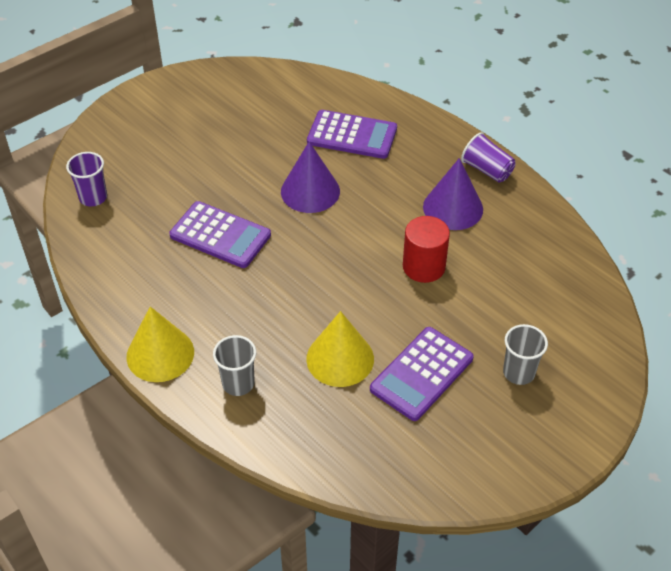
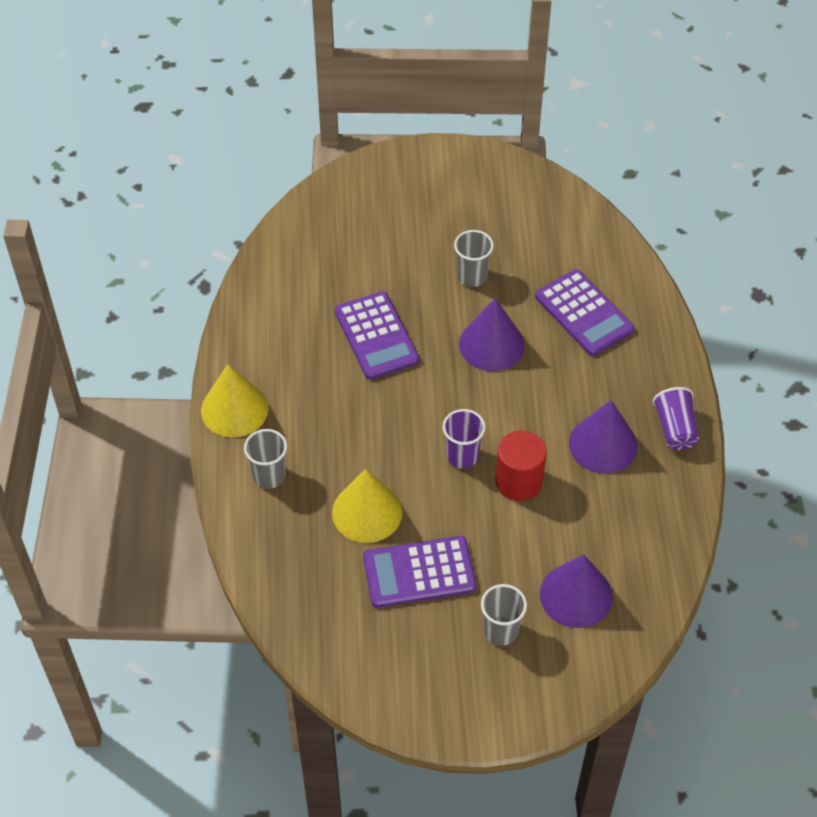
camera: 40 degrees right, 5 degrees up
purple cup [66,152,107,206] -> purple cup moved to [443,409,486,469]
none -> grey cup [454,230,494,287]
none -> purple cone [540,554,613,628]

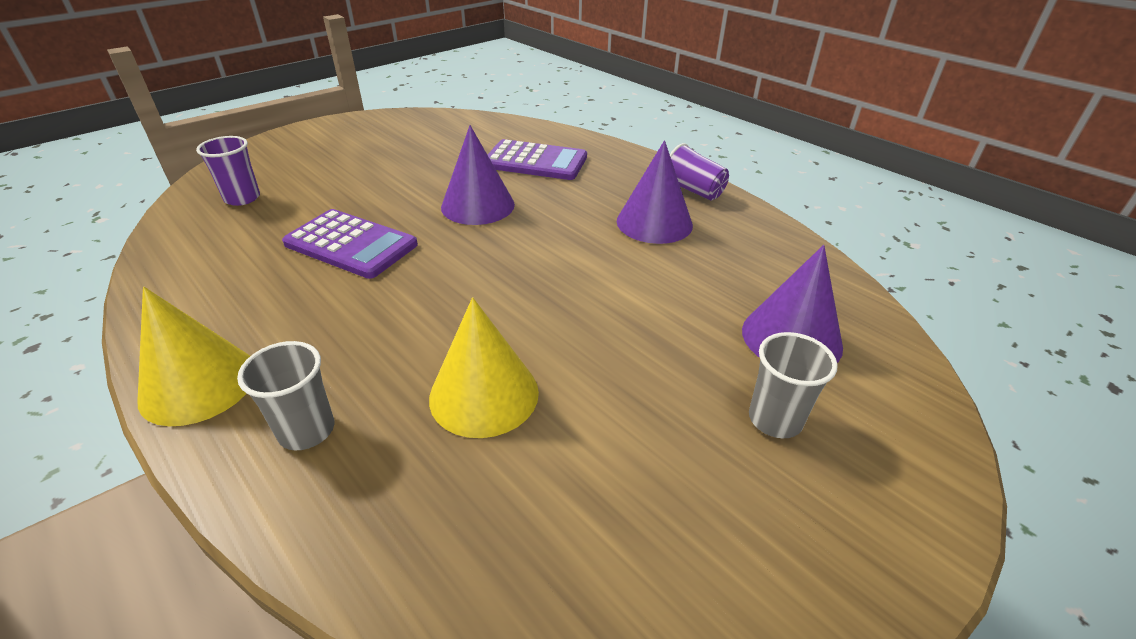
camera: 40 degrees left, 15 degrees down
purple calculator [363,536,476,608] -> none
purple cup [443,409,486,469] -> purple cup moved to [196,136,260,206]
grey cup [454,230,494,287] -> none
red cylinder [495,430,547,501] -> none

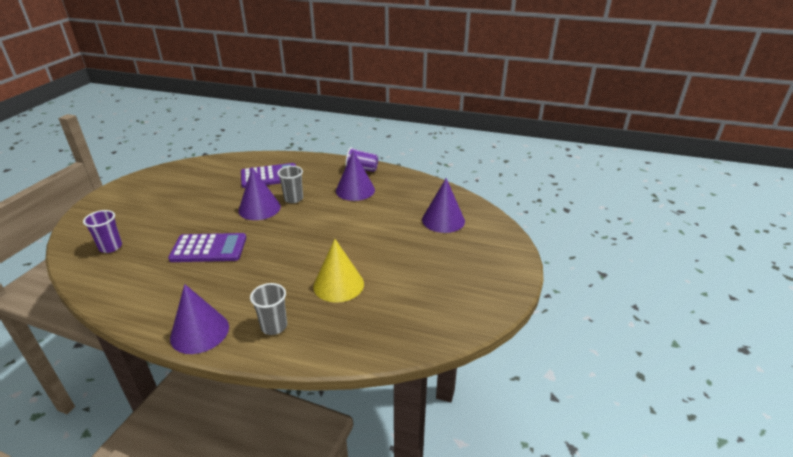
camera: 30 degrees left, 5 degrees down
yellow cone [138,287,250,426] -> purple cone [170,284,229,354]
grey cup [749,332,838,438] -> grey cup moved to [277,166,303,203]

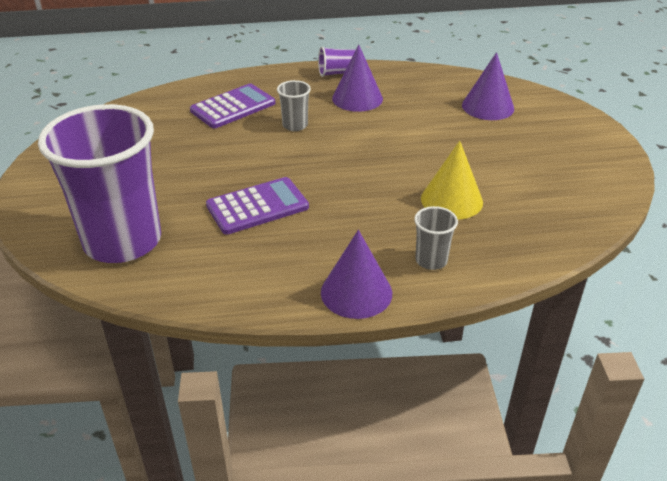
camera: 25 degrees left, 5 degrees up
purple cup [83,210,122,253] -> purple cup [38,104,161,263], size x2.48
purple cone [238,167,281,220] -> none

